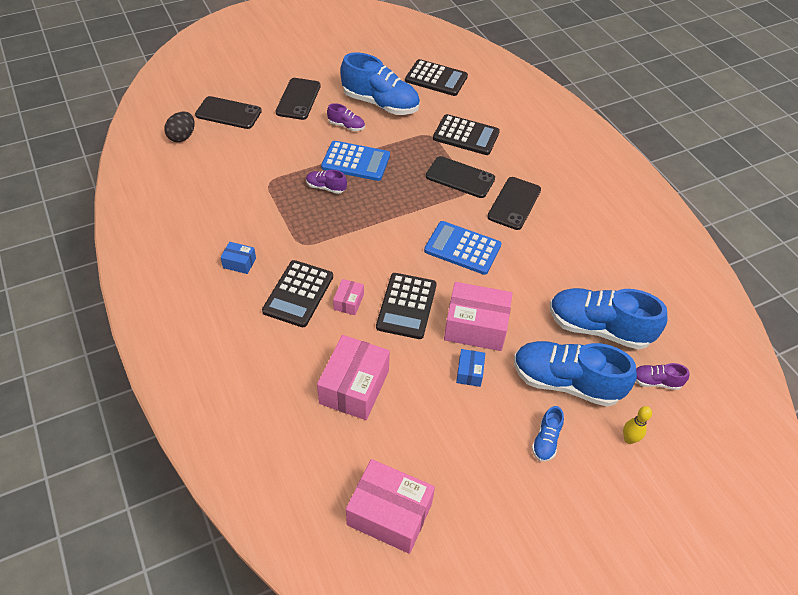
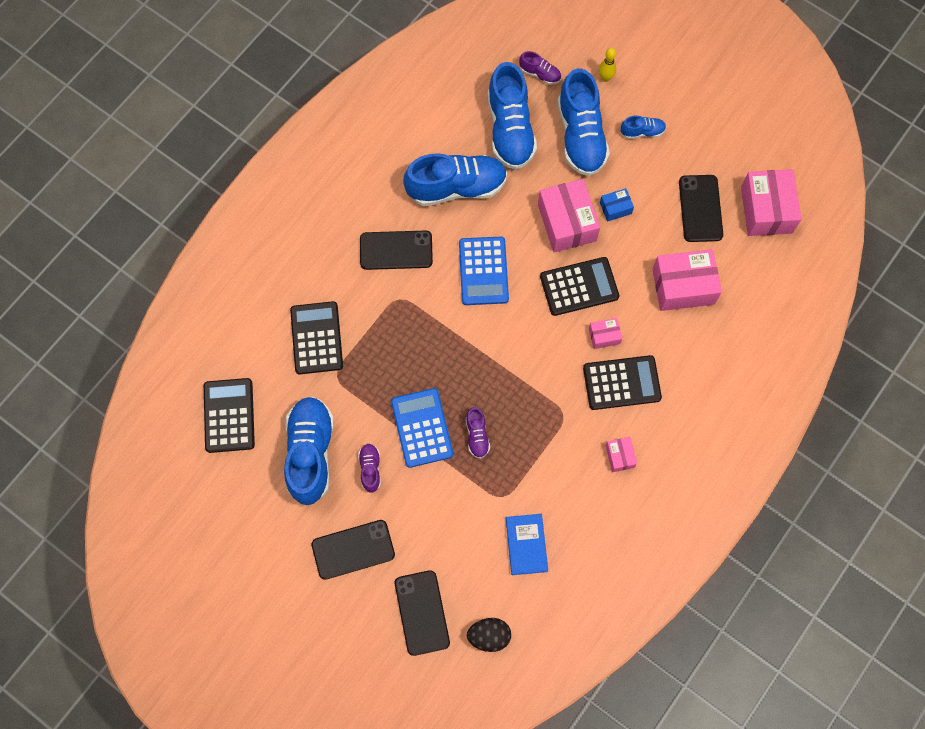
camera: 115 degrees left, 20 degrees up
blue box [220,242,256,274] -> pink box [606,437,637,472]
black phone [426,156,495,198] -> black phone moved to [679,175,723,242]
purple shoe [636,363,689,390] -> purple shoe turned 45 degrees counterclockwise [519,51,561,85]
none -> blue shoe [404,153,507,206]
none -> blue book [506,514,548,575]

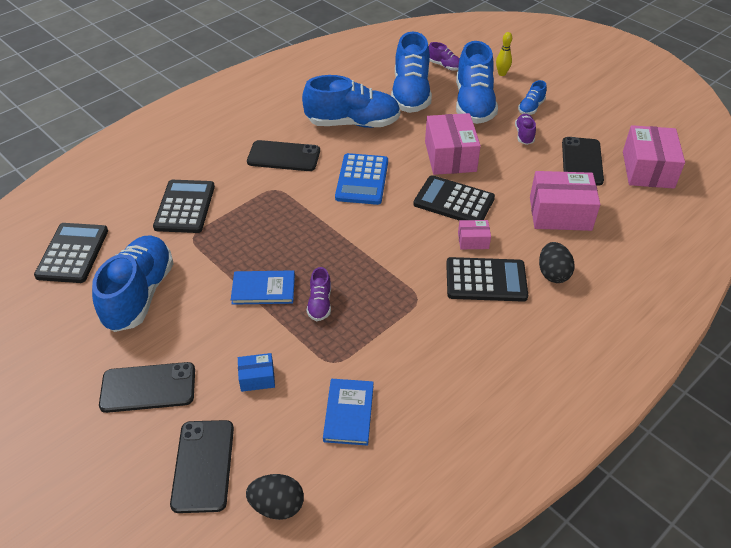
camera: 10 degrees right, 25 degrees down
purple shoe [358,443,381,493] -> purple shoe moved to [515,114,536,145]
blue calculator [391,388,453,468] -> blue book [231,270,295,305]
black calculator [540,257,619,316] -> black calculator turned 150 degrees counterclockwise [413,175,495,221]
blue box [600,188,634,222] -> blue box moved to [238,353,275,392]
pink box [606,437,637,472] -> none
blue shoe [621,116,666,139] -> blue shoe turned 120 degrees clockwise [518,80,547,115]
none -> black egg [539,242,574,283]

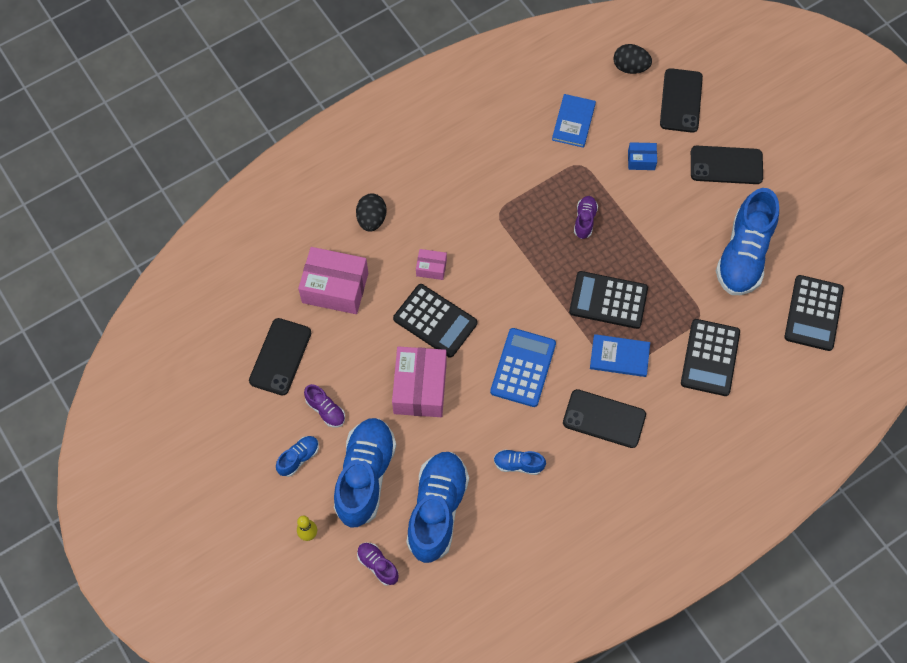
camera: 170 degrees left, 20 degrees up
blue book [231,270,295,305] -> blue book moved to [590,334,650,377]
blue shoe [302,75,401,128] -> blue shoe [494,449,546,475], size x0.46
black calculator [446,257,528,302] -> black calculator moved to [569,271,648,329]
purple shoe [515,114,536,145] -> purple shoe turned 60 degrees counterclockwise [304,384,345,427]
pink box [623,125,685,189] -> none

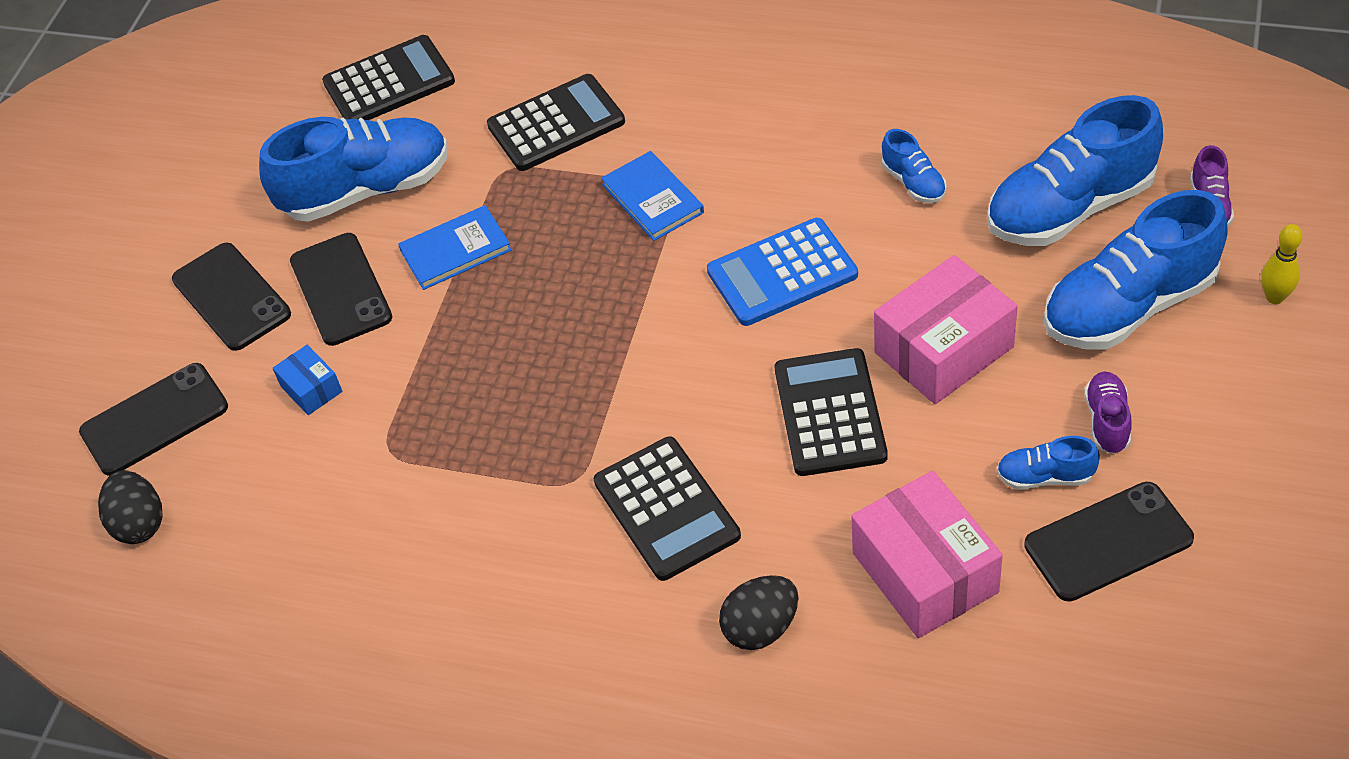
camera: 125 degrees left, 15 degrees down
blue shoe [276,436,319,477] -> blue shoe moved to [997,436,1100,490]
pink box [416,249,447,280] -> none
blue book [552,94,596,148] -> blue book moved to [398,205,511,290]
black phone [563,389,646,448] -> black phone moved to [290,233,392,346]
black calculator [569,271,648,329] -> black calculator moved to [594,436,741,581]
purple shoe [574,196,598,239] -> none

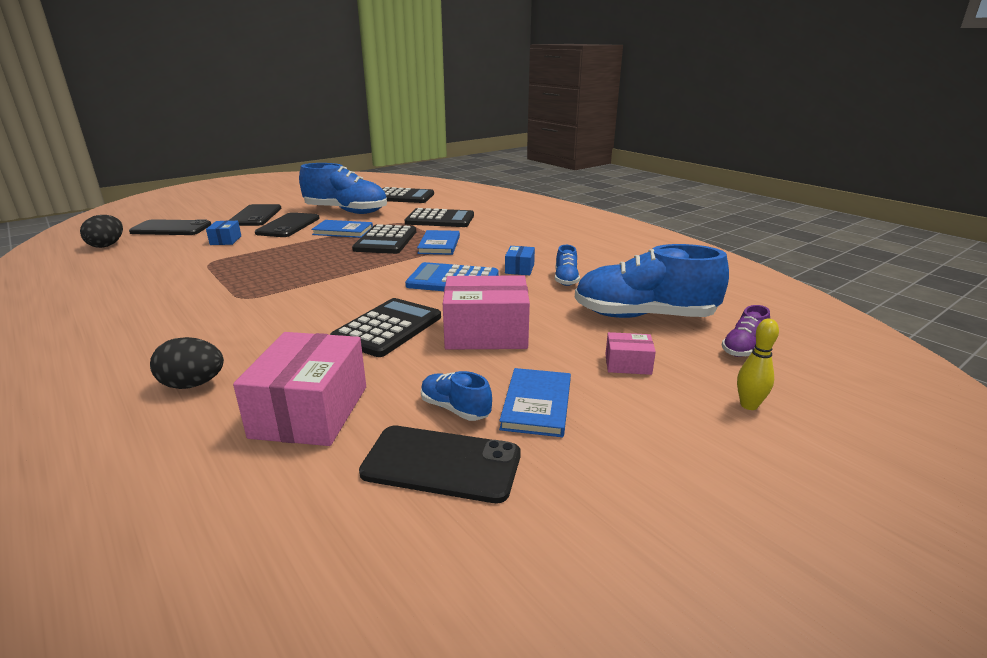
camera: 30 degrees right, 25 degrees down
black calculator [594,436,741,581] -> black calculator moved to [352,224,416,254]
blue shoe [1044,190,1228,349] -> pink box [605,332,656,375]
purple shoe [1084,371,1132,454] -> blue book [499,368,571,437]
none -> blue box [505,246,535,275]

